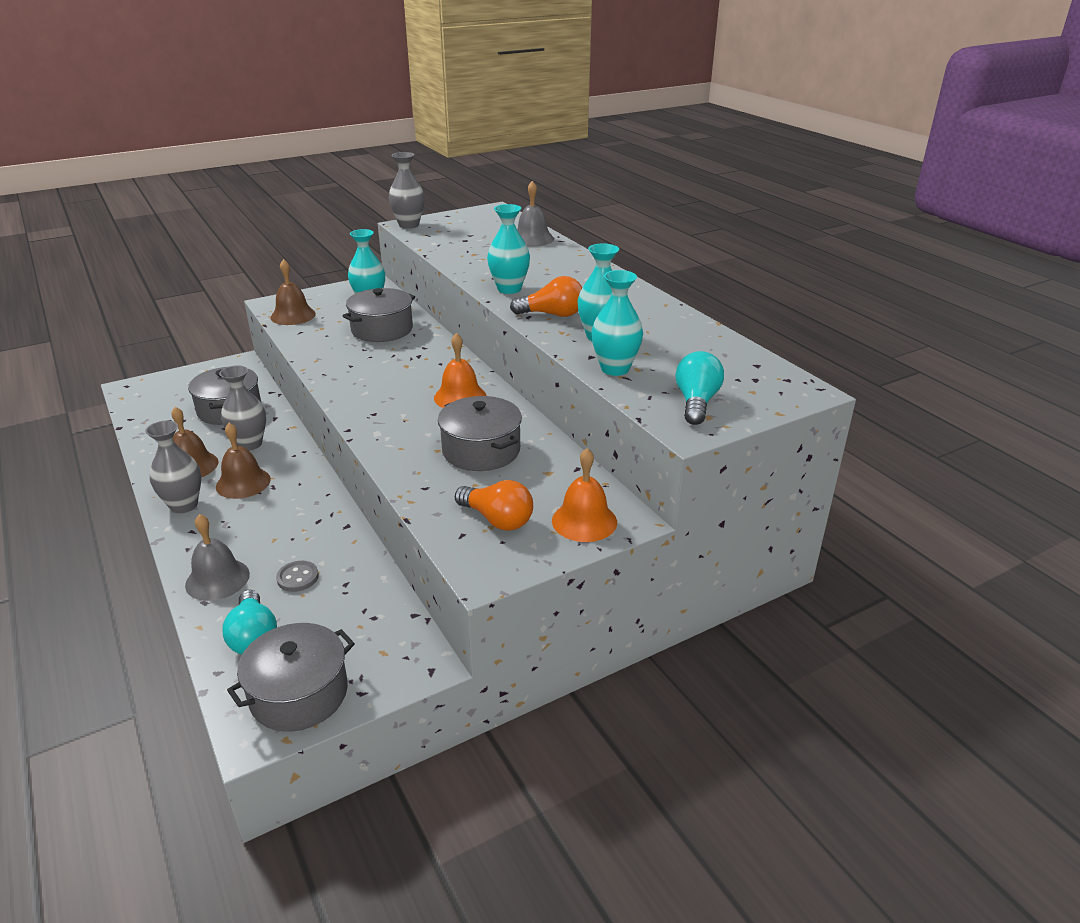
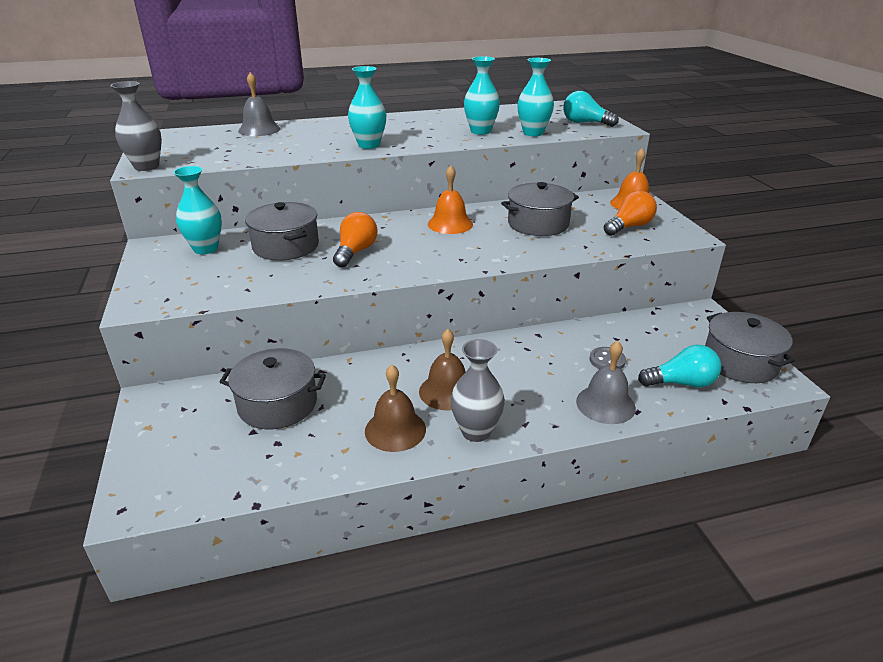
camera: 75 degrees left, 0 degrees up
grey vase [219,365,266,451] -> none
brown bell [271,259,316,325] -> none
orange light bulb [510,276,582,317] -> orange light bulb moved to [333,212,377,267]

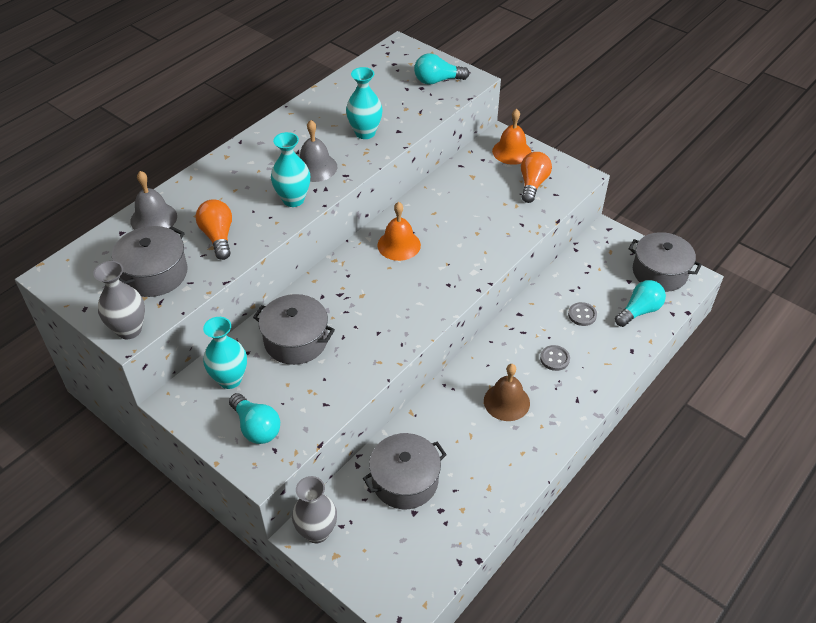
camera: 35 degrees left, 15 degrees up
orange light bulb [333,212,377,267] -> orange light bulb moved to [196,199,232,260]
brown bell [365,365,426,452] -> none
grey vase [451,339,505,442] -> grey vase moved to [292,476,337,543]
grey pot [501,182,579,236] -> grey pot moved to [112,226,188,297]
turquoise vase [517,58,554,136] -> none
grey bell [576,341,636,424] -> grey bell moved to [300,120,337,182]
none -> turquoise light bulb [229,393,280,444]
none -> grey button [540,345,570,371]

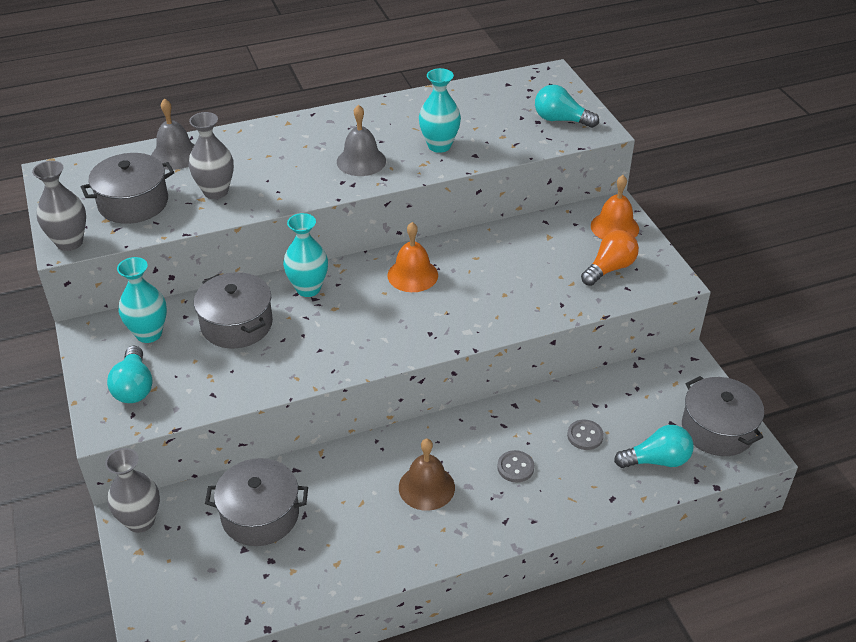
camera: 30 degrees right, 5 degrees down
orange light bulb [196,199,232,260] -> grey vase [189,112,234,199]
turquoise vase [271,132,310,207] -> turquoise vase moved to [283,213,328,297]

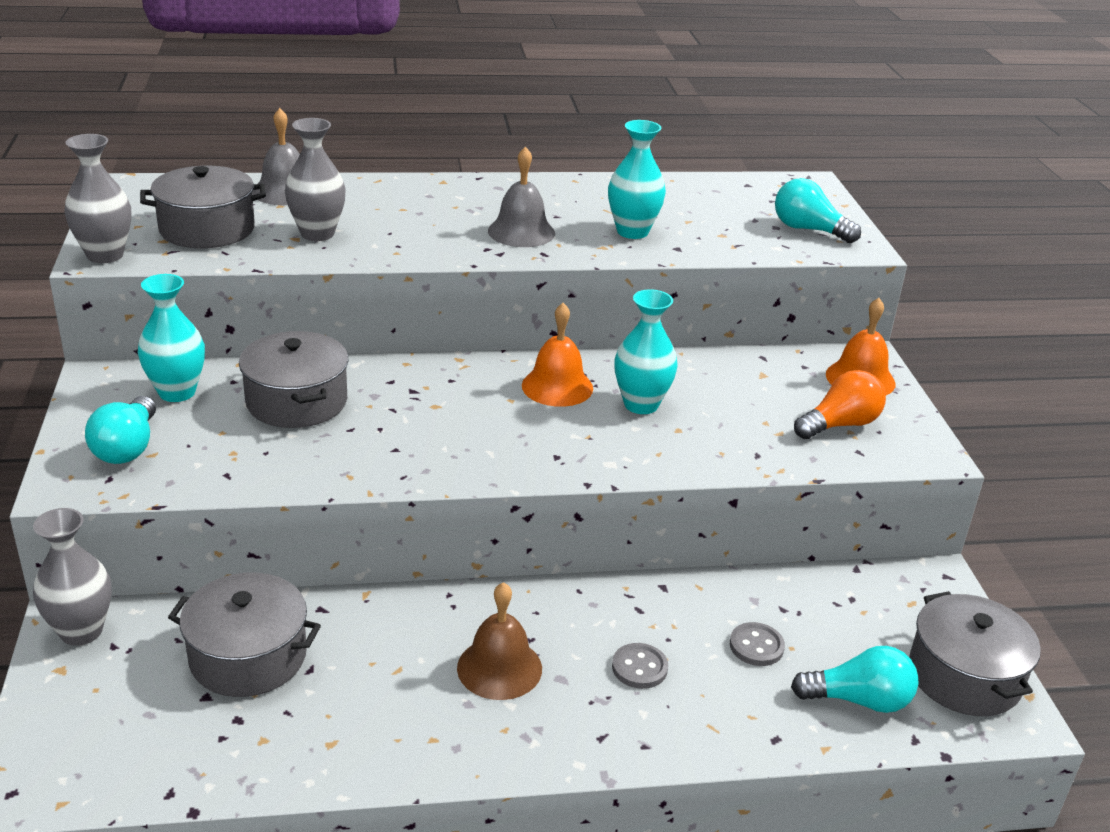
camera: 10 degrees right, 10 degrees down
turquoise vase [283,213,328,297] -> turquoise vase moved to [614,289,678,414]

